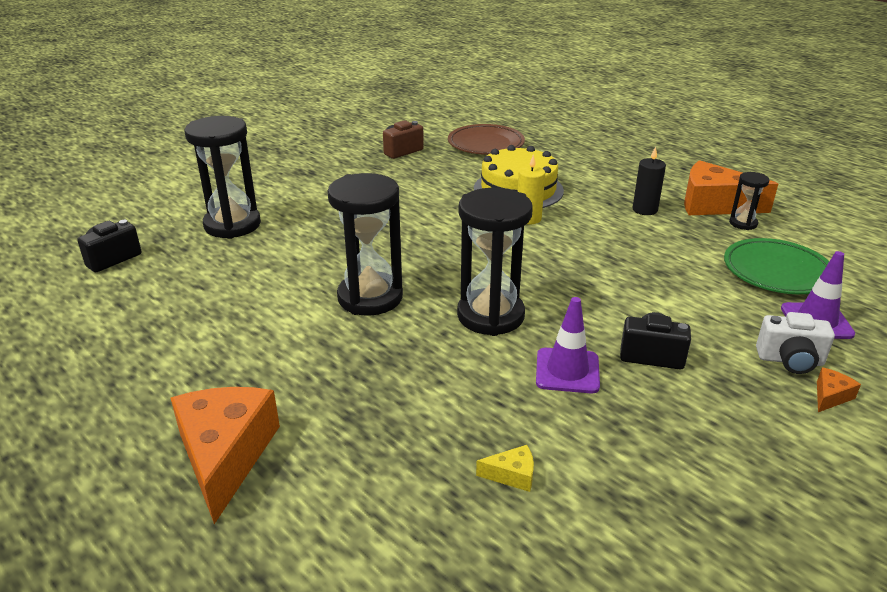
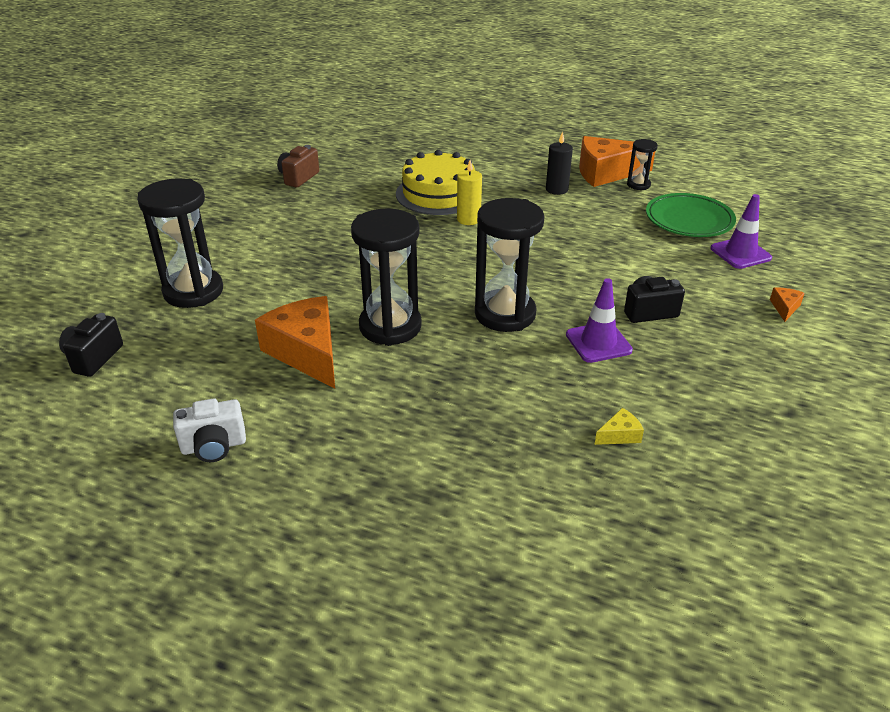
camera: 25 degrees left, 5 degrees up
orange cheese [171,387,280,524] -> orange cheese moved to [255,296,335,389]
brown plate [448,124,525,155] -> none
white camera [756,312,835,374] -> white camera moved to [173,398,246,462]

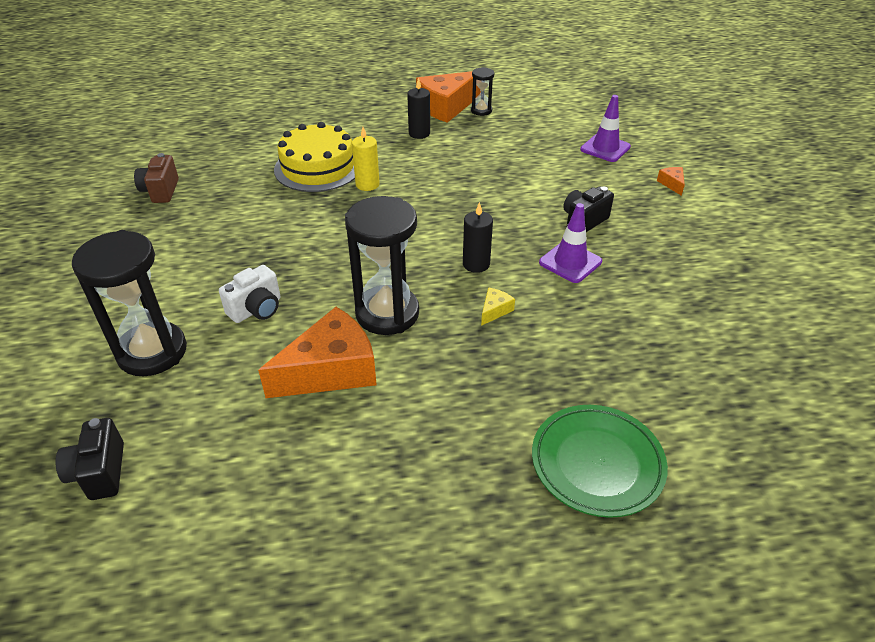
camera: 30 degrees left, 5 degrees up
white camera [173,398,246,462] -> white camera moved to [219,265,280,323]
orange cheese [255,296,335,389] -> orange cheese turned 120 degrees clockwise [258,307,377,398]
black hourglass [475,198,545,332] -> black candle [463,202,493,273]
yellow cheese [595,408,644,445] -> yellow cheese moved to [481,287,515,326]
green plate [646,193,736,237] -> green plate moved to [532,405,668,518]

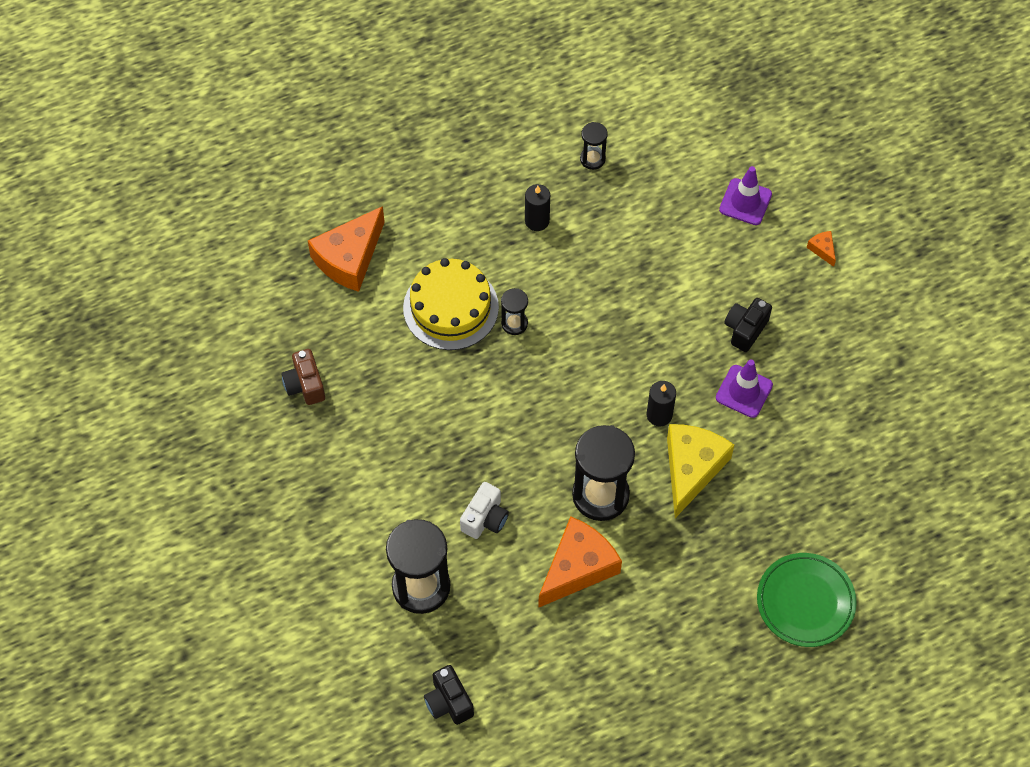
camera: 15 degrees left, 20 degrees up
yellow candle [352,127,380,191] -> black hourglass [501,288,528,335]
orange cheese [416,71,481,123] -> orange cheese moved to [308,206,385,292]
yellow cheese [481,287,515,326] -> yellow cheese [667,424,734,518], size x2.43

